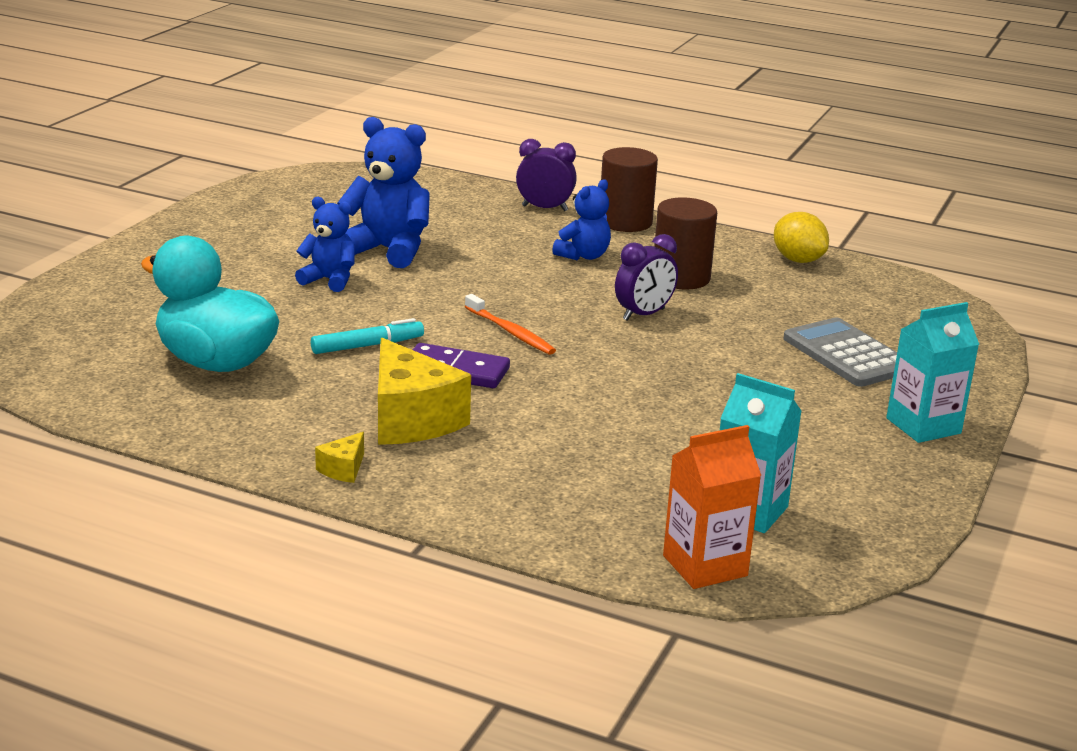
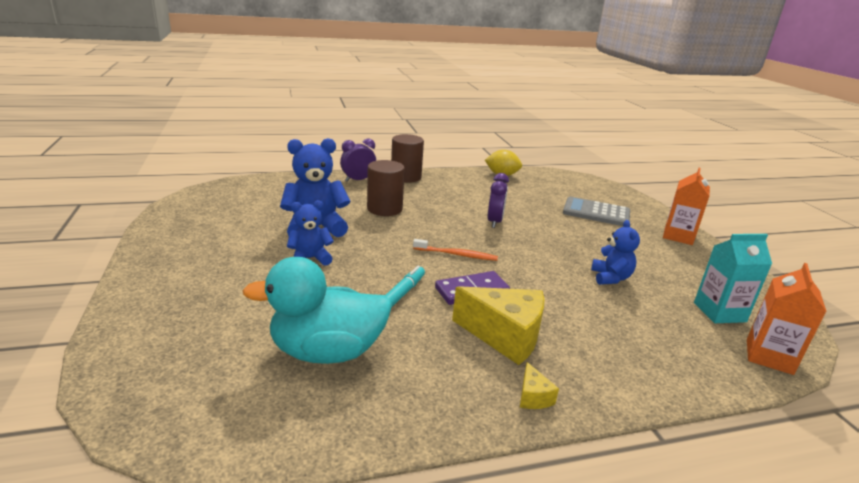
camera: 40 degrees left, 0 degrees up
blue teddy bear [552,179,611,260] -> blue teddy bear moved to [591,220,640,285]
brown cylinder [654,197,717,290] -> brown cylinder moved to [367,160,405,216]
turquoise carton [886,302,979,443] -> orange carton [663,168,710,245]

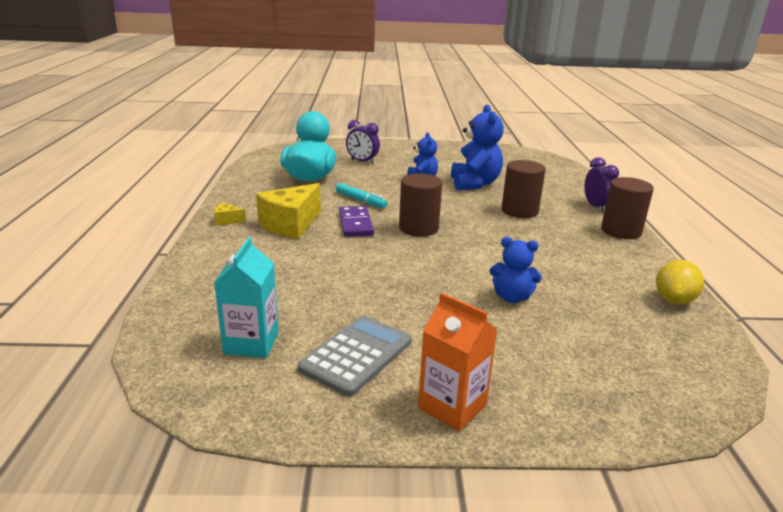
camera: 105 degrees right, 0 degrees up
orange toothbrush [413,239,498,261] -> brown cylinder [399,173,442,237]
purple clock [488,173,509,228] -> purple clock moved to [346,120,380,164]
grey calculator [563,196,630,226] -> grey calculator moved to [297,315,412,396]
blue teddy bear [591,220,640,285] -> blue teddy bear moved to [490,237,542,303]
orange carton [747,263,827,375] -> none

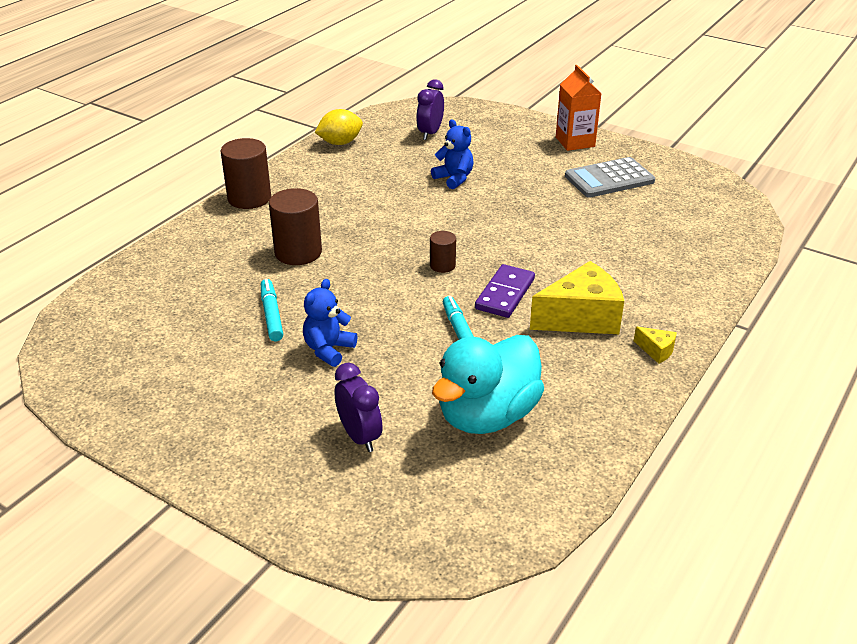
camera: 145 degrees left, 10 degrees up
turquoise carton [214,237,279,358] -> none
brown cylinder [399,173,442,237] -> brown cylinder [430,231,456,273], size x0.54
blue teddy bear [451,104,504,190] -> turquoise marker [261,279,283,341]
purple clock [584,157,619,212] -> purple clock moved to [416,79,444,140]

